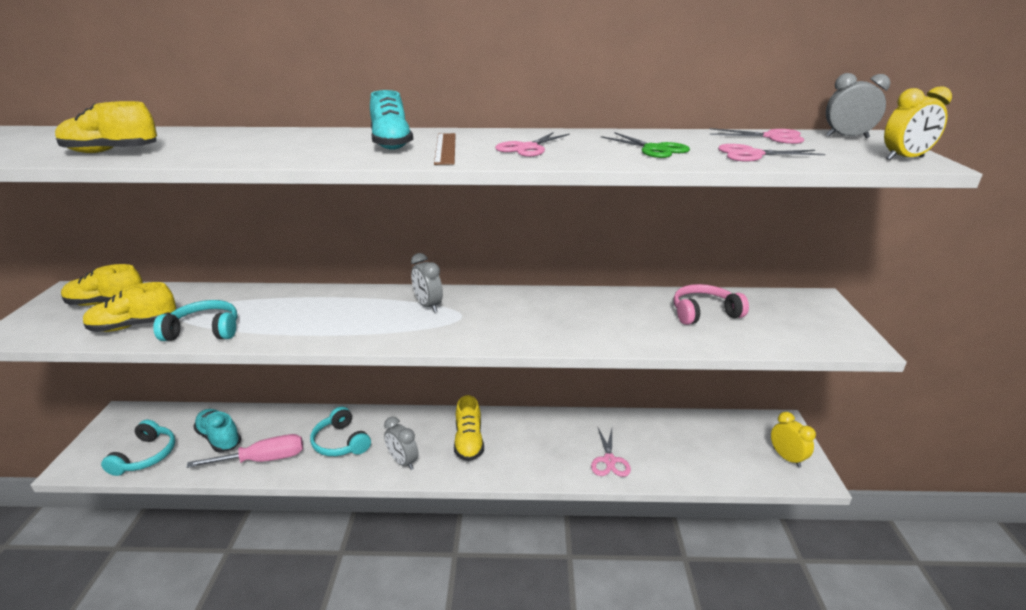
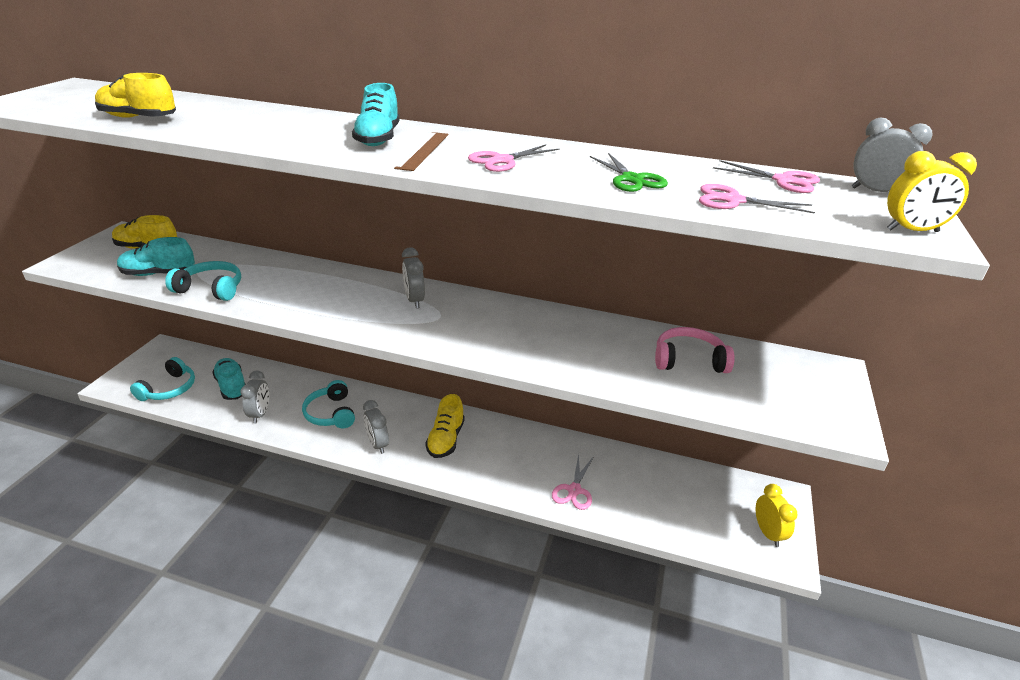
camera: 15 degrees right, 5 degrees up
yellow shoe [83,282,176,332] -> turquoise shoe [117,237,195,276]
pink screwdriver [187,434,303,468] -> grey clock [241,371,269,423]

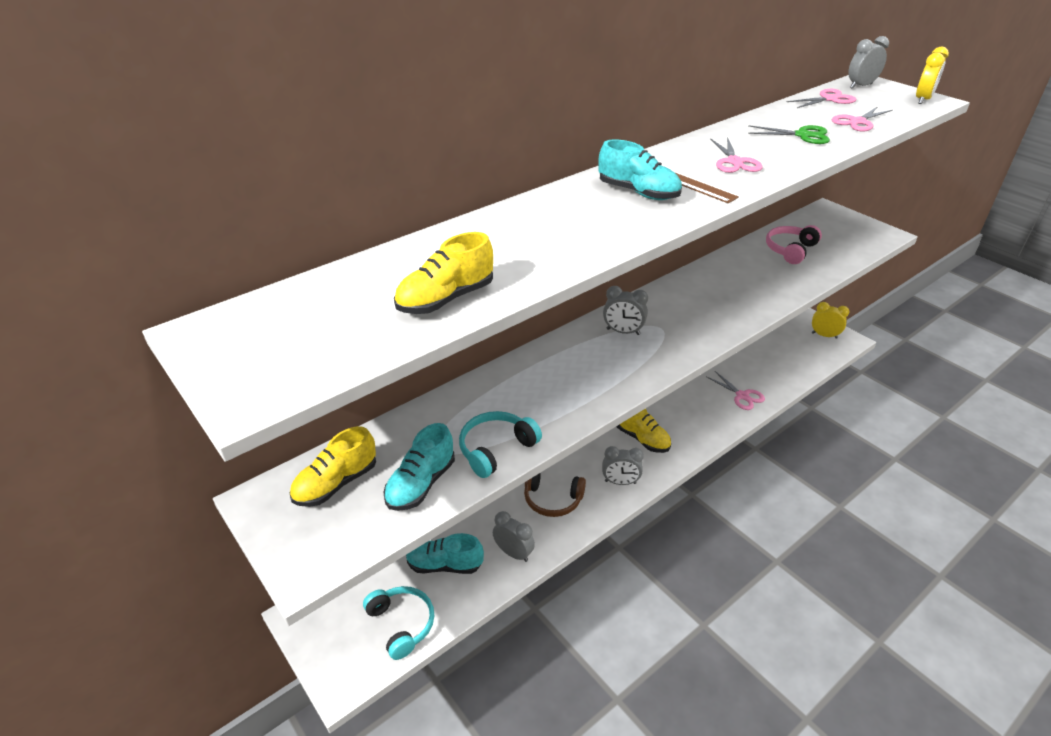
camera: 55 degrees left, 5 degrees up
turquoise headphones [302,380,355,428] -> brown headphones [524,473,586,517]

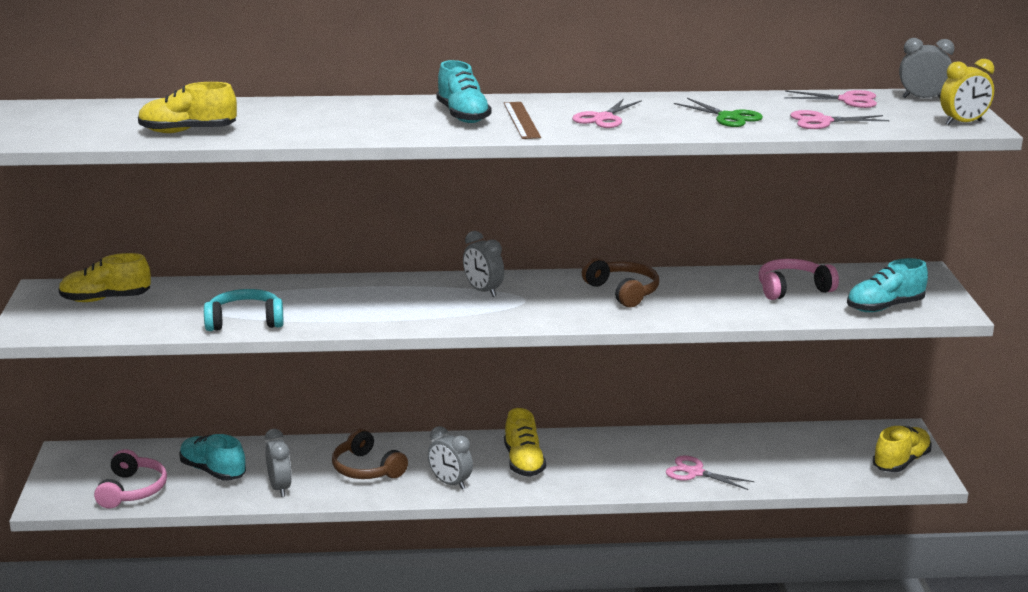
camera: 35 degrees right, 15 degrees down
turquoise headphones [363,586,434,660] -> pink headphones [94,449,167,509]
turquoise shoe [383,423,455,511] -> turquoise shoe moved to [847,258,928,312]
pink scissors [706,371,765,410] -> pink scissors turned 120 degrees clockwise [666,455,755,490]
yellow clock [812,302,849,339] -> yellow shoe [873,426,932,472]
none -> brown headphones [582,258,659,308]

